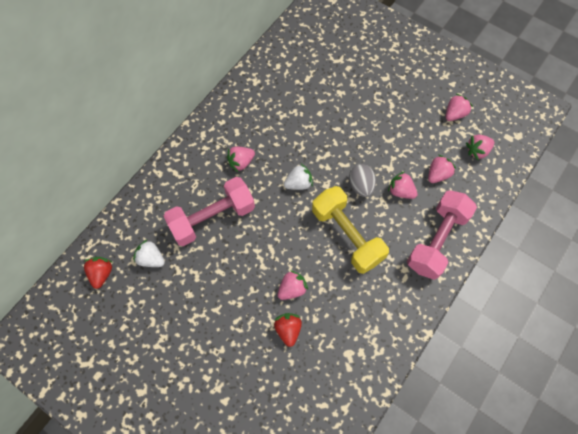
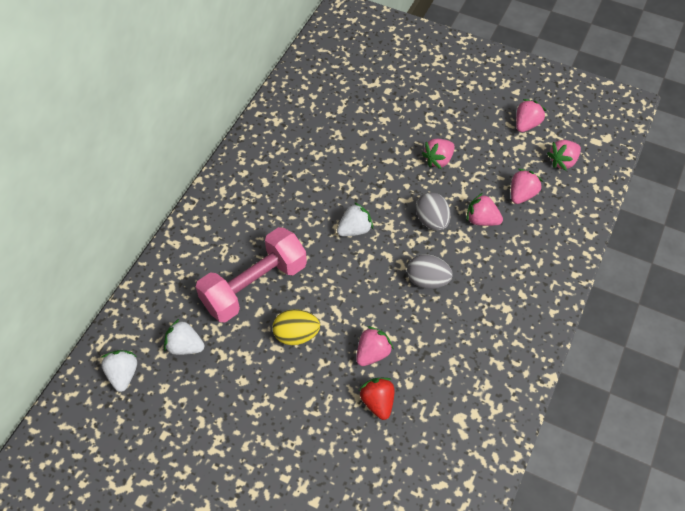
camera: 10 degrees left, 10 degrees down
red strawberry [84,257,112,289] -> white strawberry [100,350,137,392]
pink strawberry [227,146,255,172] -> pink strawberry moved to [422,139,455,169]
yellow dumbbell [312,186,389,274] -> grey egg [407,254,453,289]
pink dumbbell [407,190,477,280] -> none
none -> yellow egg [273,309,320,345]

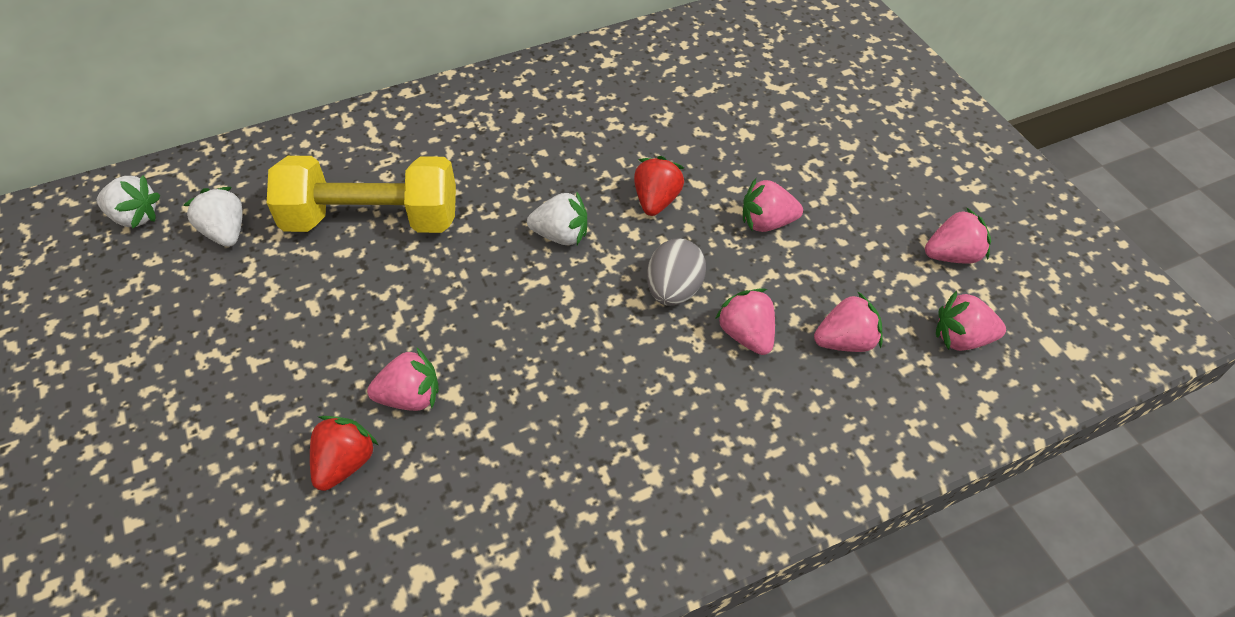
camera: 40 degrees right, 5 degrees down
white strawberry [100,350,137,392] -> white strawberry turned 75 degrees clockwise [97,175,160,229]
pink dumbbell [196,227,307,322] -> yellow dumbbell [267,156,456,233]
yellow egg [273,309,320,345] -> none
grey egg [407,254,453,289] -> none
none -> red strawberry [634,156,684,216]

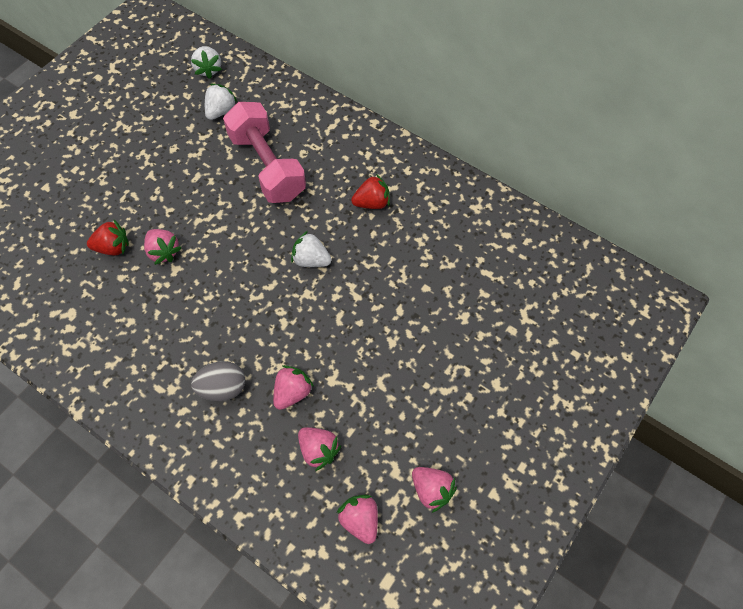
camera: 60 degrees right, 10 degrees up
yellow dumbbell [267,156,456,233] -> pink dumbbell [223,102,306,203]
white strawberry [527,191,587,245] -> white strawberry turned 135 degrees clockwise [291,231,332,267]
red strawberry [634,156,684,216] -> red strawberry moved to [351,174,390,209]
grey egg [647,238,706,306] -> grey egg moved to [191,361,245,401]
pink strawberry [743,178,803,232] -> none

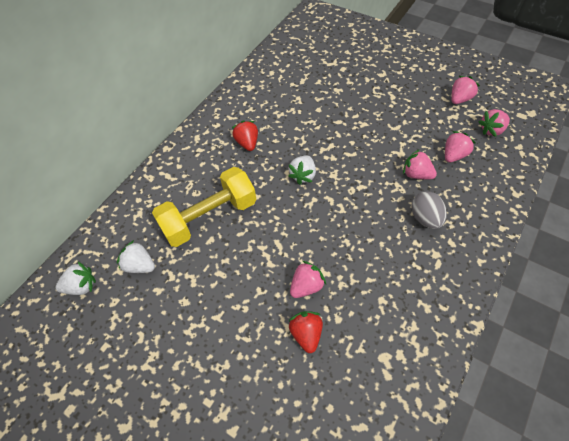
camera: 90 degrees left, 5 degrees down
pink dumbbell [223,102,306,203] -> yellow dumbbell [152,167,256,247]

